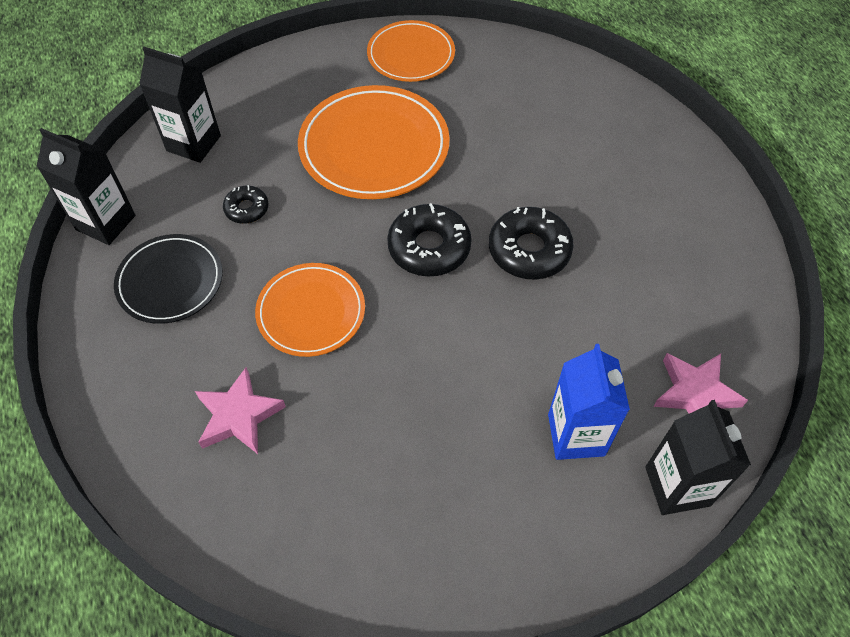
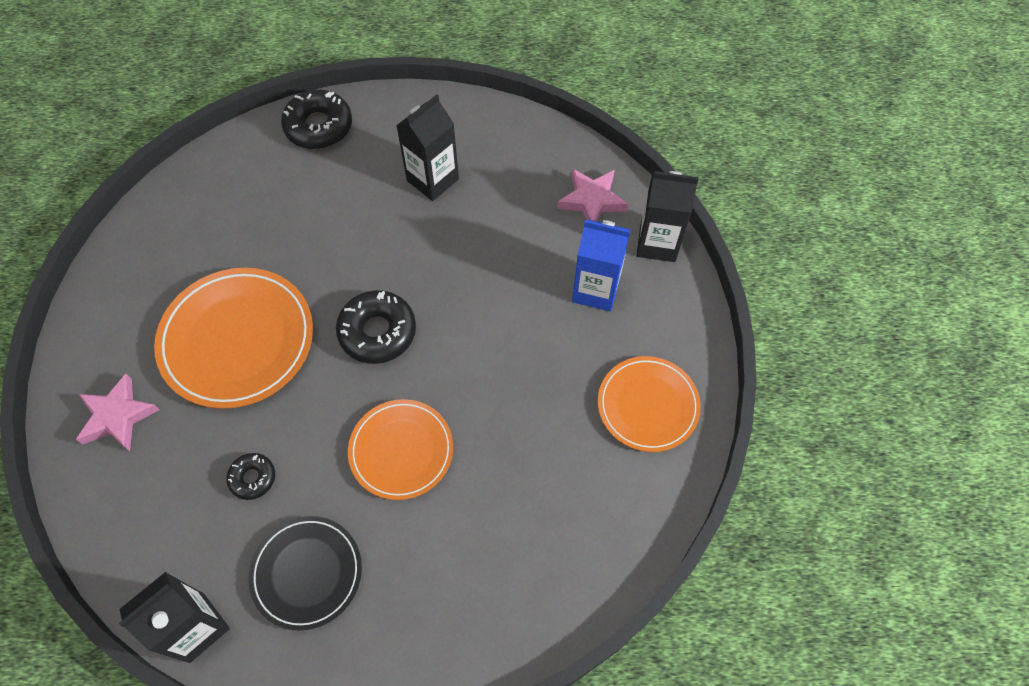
camera: 70 degrees left, 5 degrees up
black carton [139,47,221,163] -> black carton moved to [396,95,459,201]
pink star [195,367,286,454] -> pink star moved to [76,374,159,451]
orange plate [367,20,455,82] -> orange plate moved to [598,356,701,452]
black donut [489,207,574,280] -> black donut moved to [281,90,352,149]

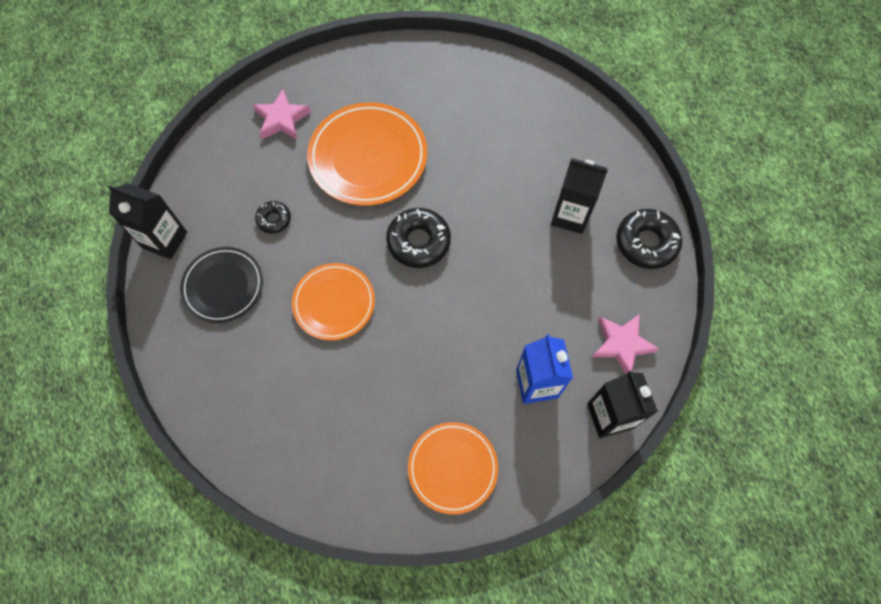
camera: 65 degrees right, 5 degrees up
black donut [281,90,352,149] -> black donut moved to [616,209,682,269]

